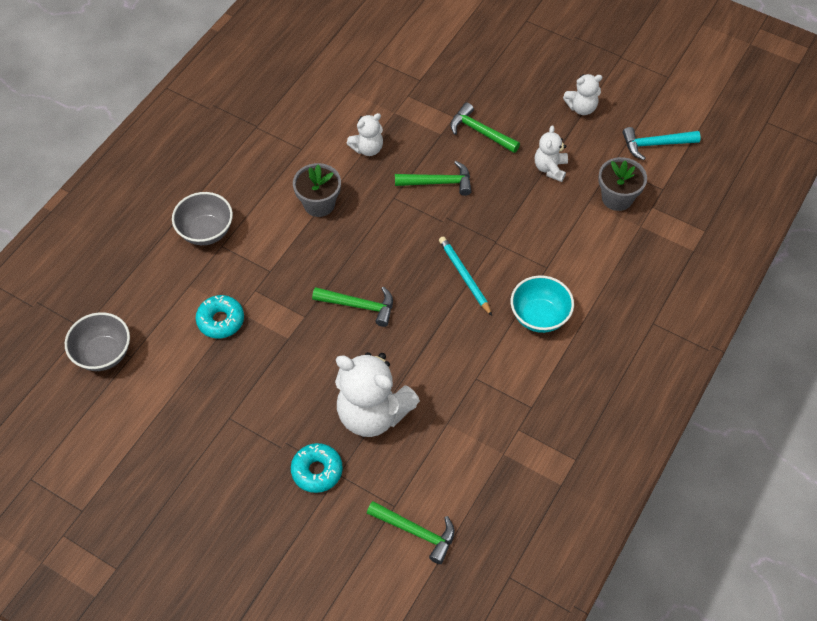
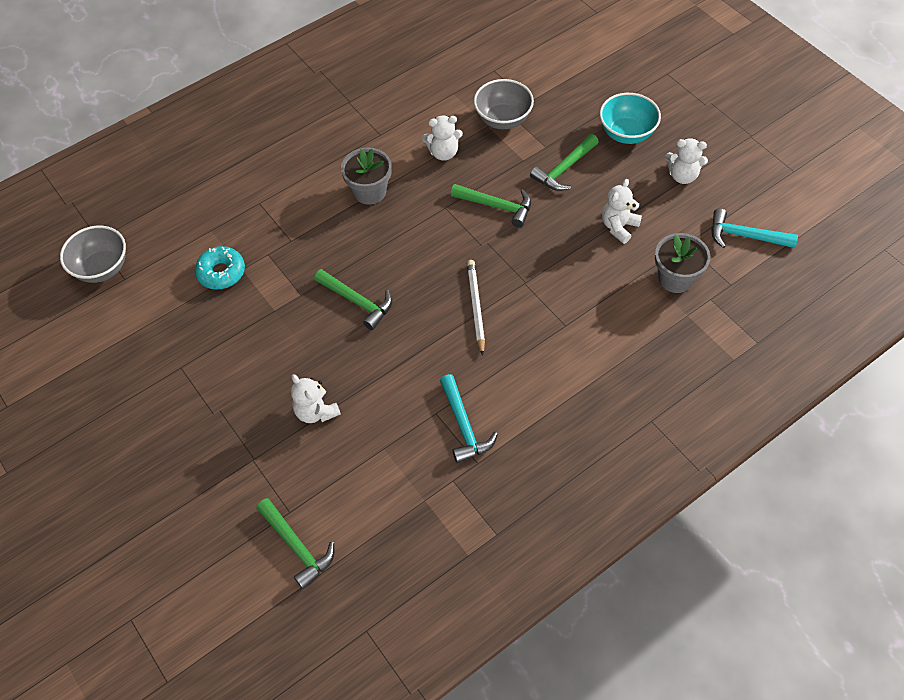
camera: 25 degrees right, 0 degrees up
grey bowl [172,192,233,245] -> grey bowl moved to [474,79,534,129]
turquoise donut [291,443,343,493] -> none
white teddy bear [335,352,420,437] -> white teddy bear [291,374,341,423], size x0.52
turquoise pencil [439,236,492,316] -> white pencil [467,260,485,356]
green hammer [450,103,520,153] -> green hammer turned 105 degrees counterclockwise [530,134,599,191]
turquoise bowl [511,275,574,333] -> turquoise bowl moved to [600,93,661,144]
none -> turquoise hammer [440,374,498,463]

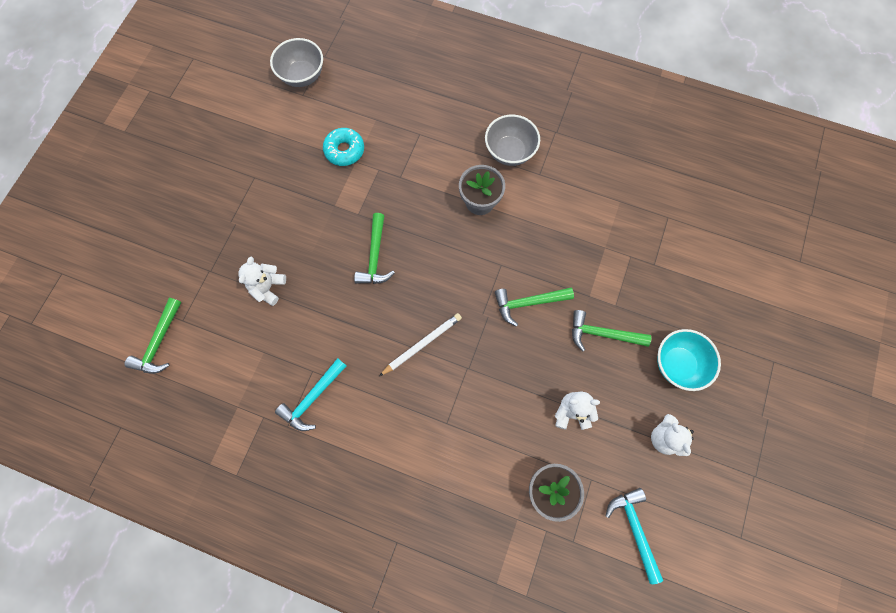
camera: 55 degrees right, 15 degrees up
white teddy bear [422,116,463,161] -> none
green hammer [451,184,531,228] -> green hammer turned 90 degrees clockwise [495,288,574,327]
grey bowl [474,79,534,129] -> grey bowl moved to [485,114,540,166]

